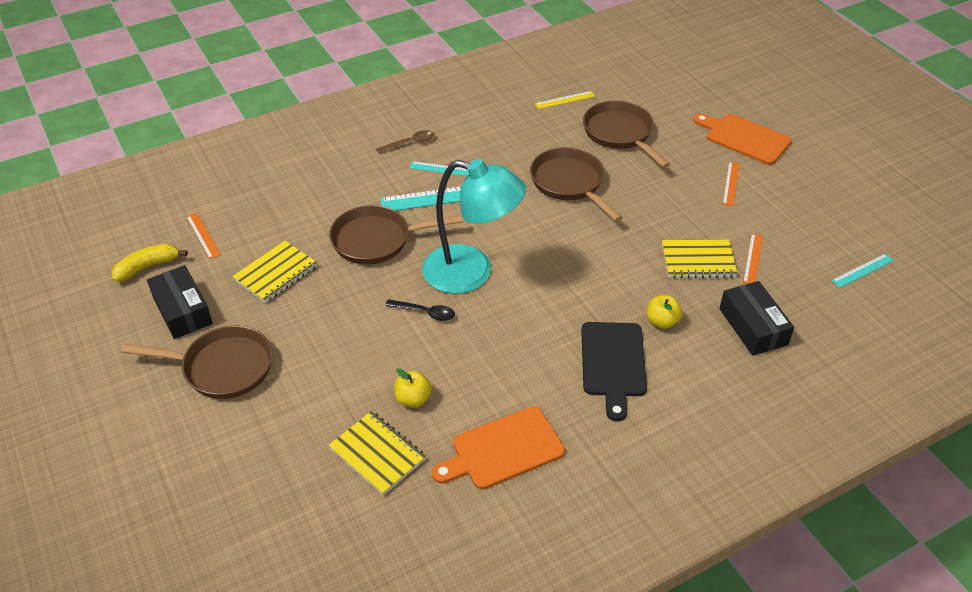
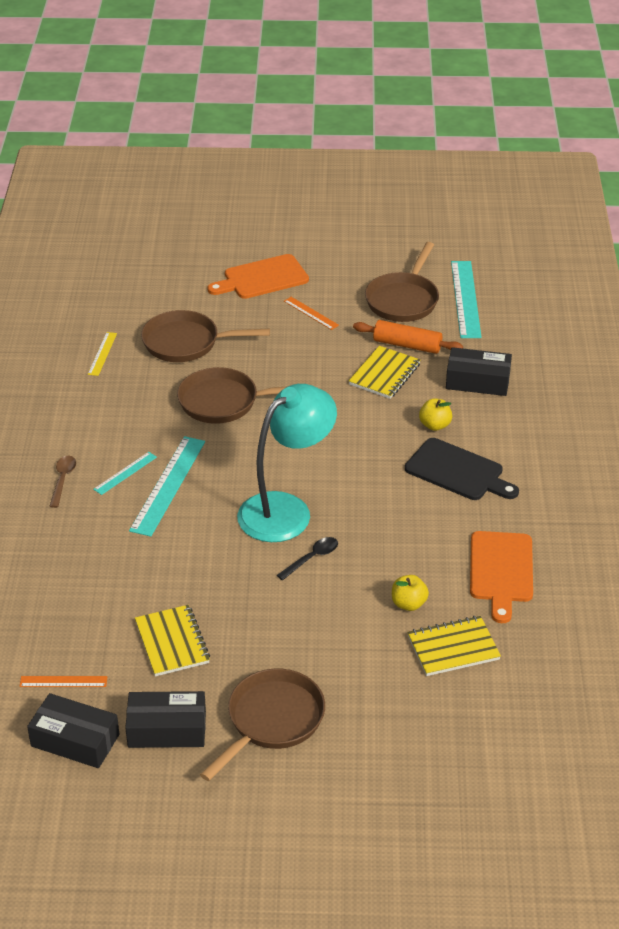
camera: 60 degrees left, 5 degrees down
yellow banana [112,244,188,282] -> black box [27,693,119,768]
brown pan [329,205,463,265] -> brown pan moved to [365,242,439,322]
orange ruler [743,233,763,284] -> orange rolling pin [353,320,463,354]
turquoise ruler [832,254,894,288] -> turquoise ruler [451,261,482,338], size x1.93

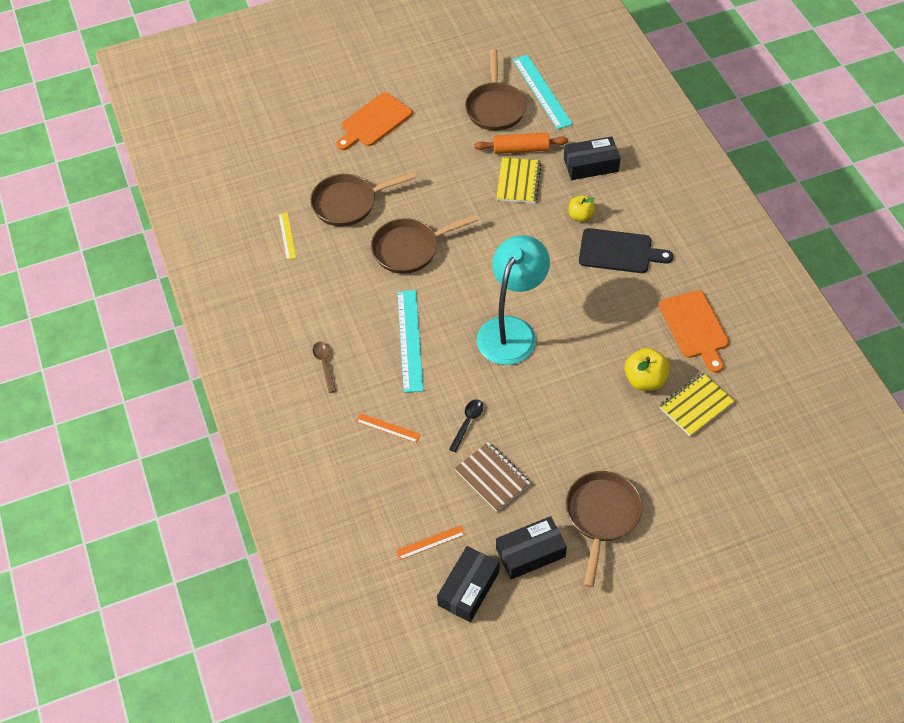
camera: 20 degrees left, 15 degrees up
black box [27,693,119,768] -> black box turned 60 degrees counterclockwise [437,546,499,622]
turquoise ruler [93,452,157,495] -> none
yellow notebook [135,605,210,677] -> brown notebook [454,442,530,512]
black spoon [277,537,338,580] -> black spoon moved to [449,399,483,452]
orange ruler [284,297,339,330] -> orange ruler moved to [356,413,421,443]
yellow apple [392,575,429,611] -> yellow apple [625,348,670,391], size x1.51

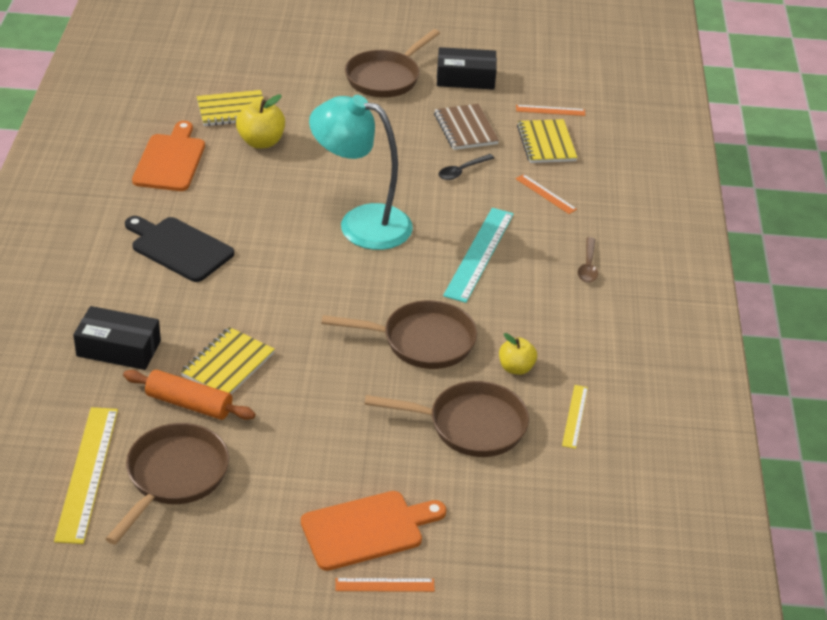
camera: 160 degrees left, 15 degrees down
black box [437,546,499,622] -> none
turquoise lamp [477,235,550,365] -> turquoise lamp turned 60 degrees clockwise [309,95,413,250]
turquoise ruler [513,54,573,130] -> yellow ruler [54,407,118,544]
yellow apple [569,196,595,222] -> yellow apple moved to [499,333,537,375]
none -> orange ruler [335,578,435,592]
none -> yellow notebook [517,119,578,163]

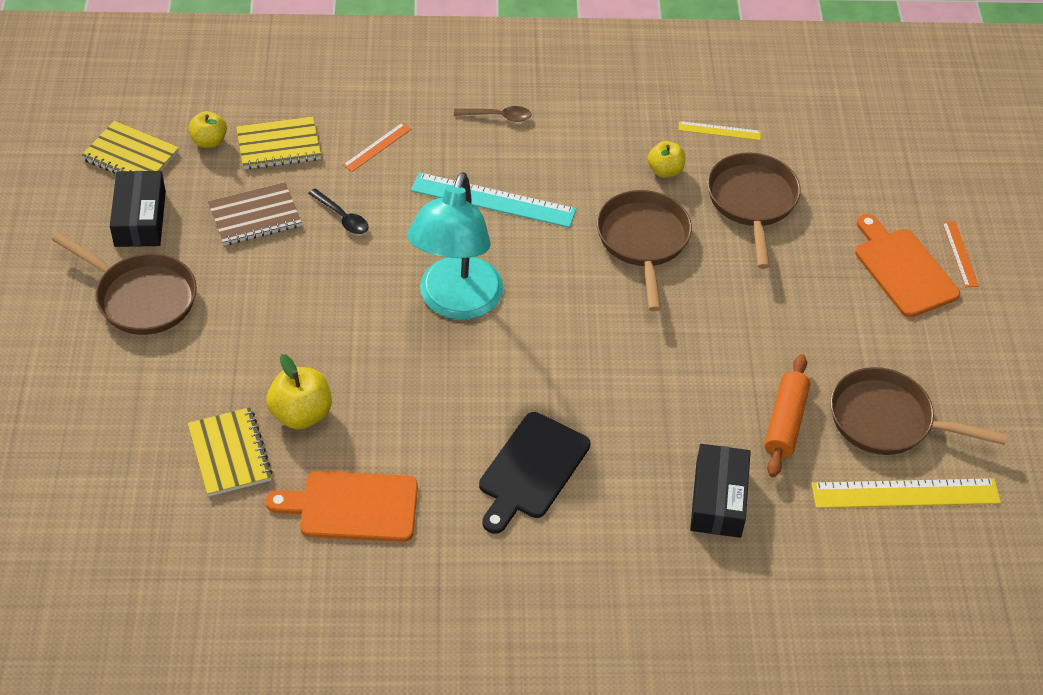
camera: 95 degrees left, 10 degrees up
yellow notebook [180,327,275,394] -> yellow notebook moved to [81,121,179,174]
orange ruler [516,105,585,116] -> yellow apple [188,111,227,148]

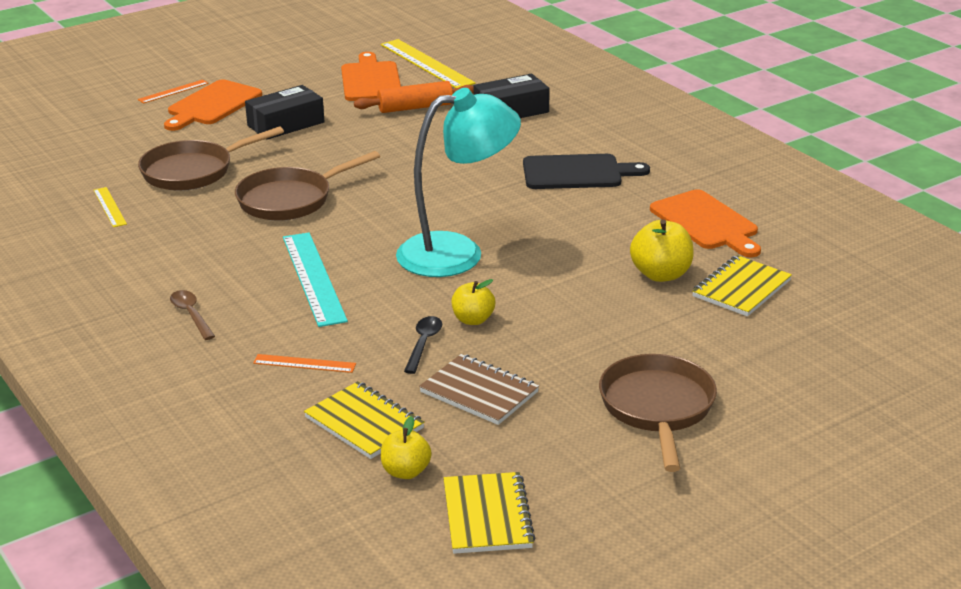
camera: 120 degrees left, 20 degrees down
black box [110,171,166,247] -> black box moved to [245,85,324,140]
yellow apple [648,141,685,178] -> yellow apple moved to [452,279,495,325]
brown pan [830,367,1007,455] -> orange cutting board [341,52,401,101]

